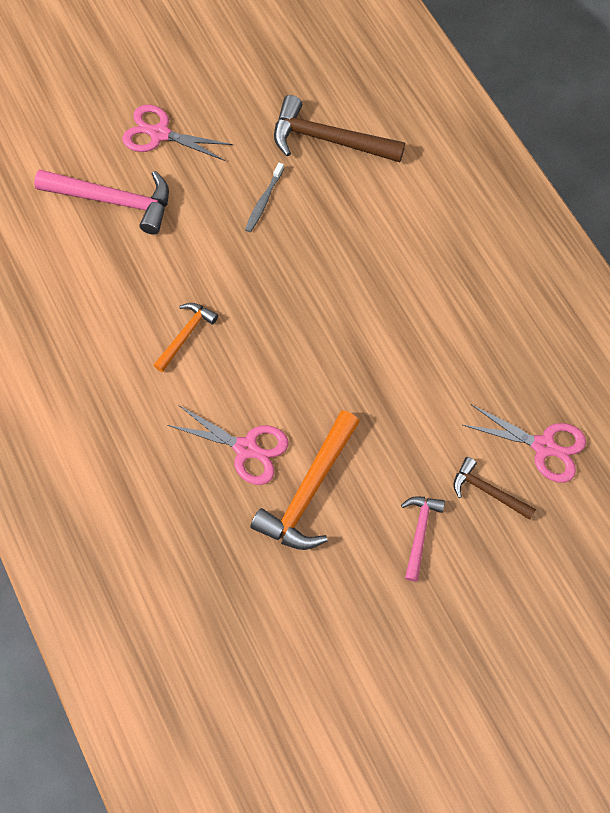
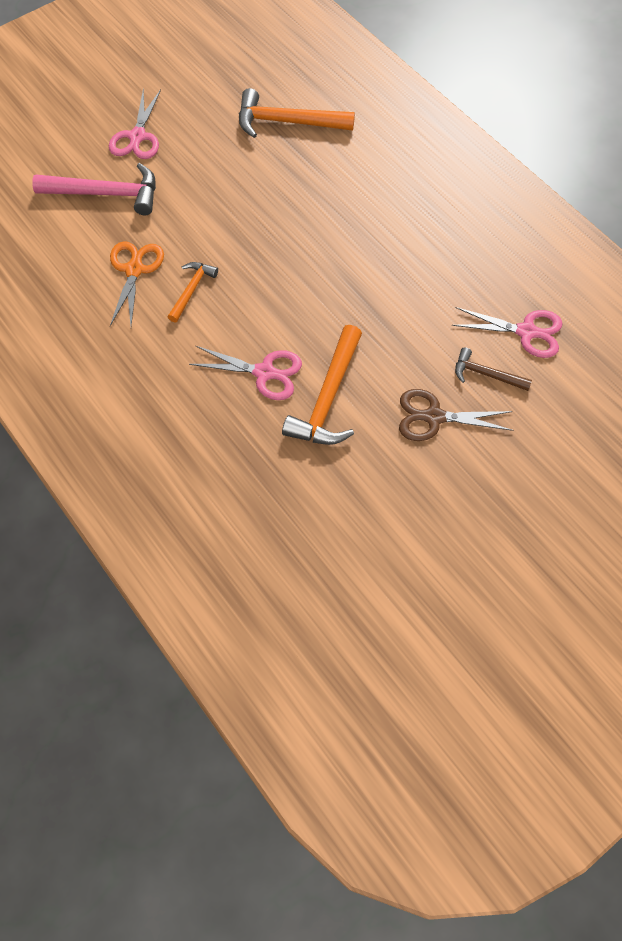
camera: 10 degrees left, 5 degrees down
pink scissors [122,105,233,161] -> pink scissors turned 90 degrees counterclockwise [109,88,161,159]
grey toothbrush [245,162,284,232] -> none
brown hammer [274,95,405,162] -> orange hammer [239,88,355,138]
pink hammer [401,496,445,582] -> brown scissors [399,389,513,441]
none -> orange scissors [110,241,164,326]

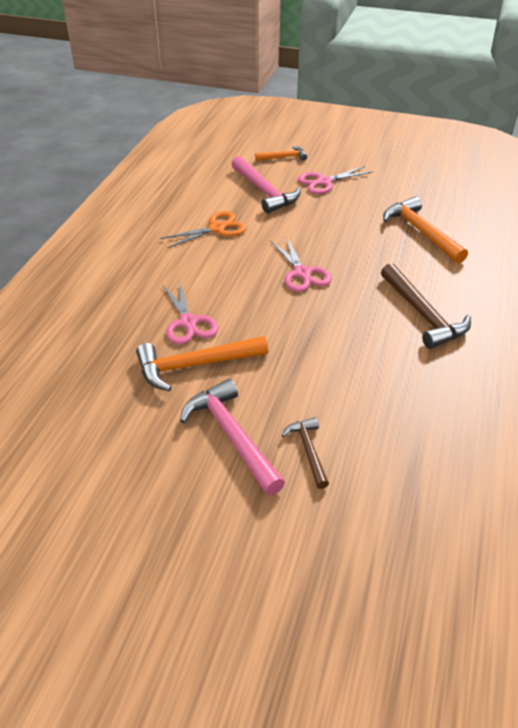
camera: 55 degrees right, 20 degrees down
orange hammer [168,262,218,323] -> orange hammer moved to [255,146,307,161]
brown scissors [399,389,513,441] -> pink hammer [180,379,285,495]
pink scissors [452,307,562,358] -> pink scissors moved to [271,236,332,292]
none -> brown hammer [381,263,471,349]

